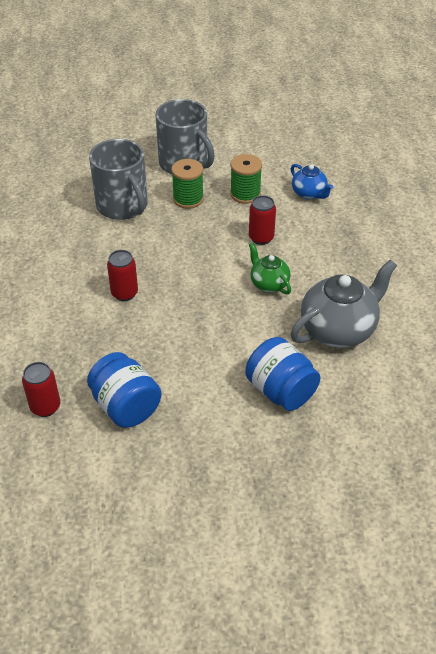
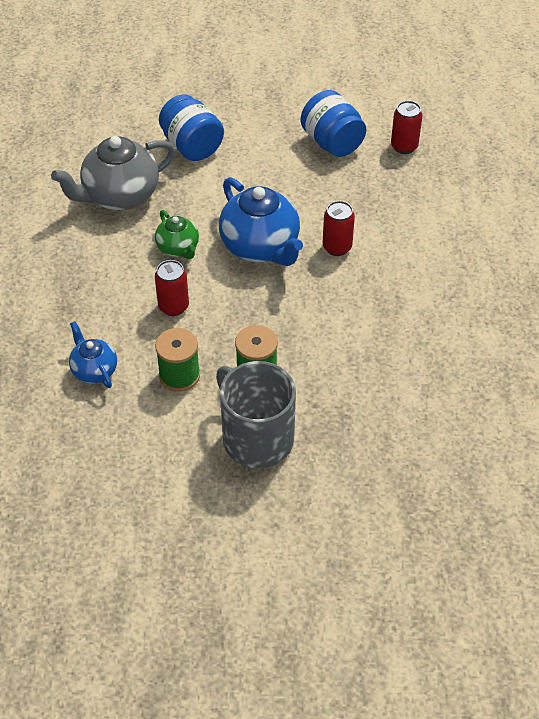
camera: 175 degrees left, 5 degrees up
grey mug [89,139,148,220] -> none
none -> blue teapot [219,177,303,266]

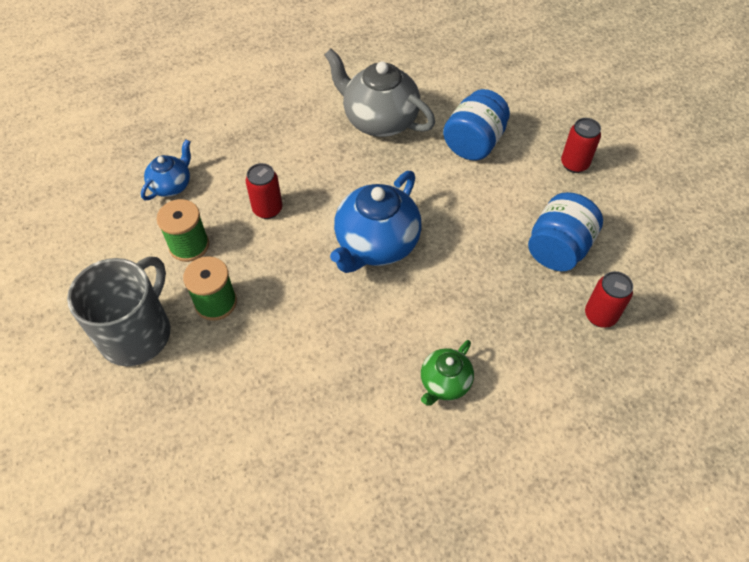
camera: 65 degrees right, 5 degrees up
green teapot [155,210,199,259] -> green teapot moved to [421,340,474,406]
red can [323,201,355,256] -> red can moved to [561,118,601,173]

